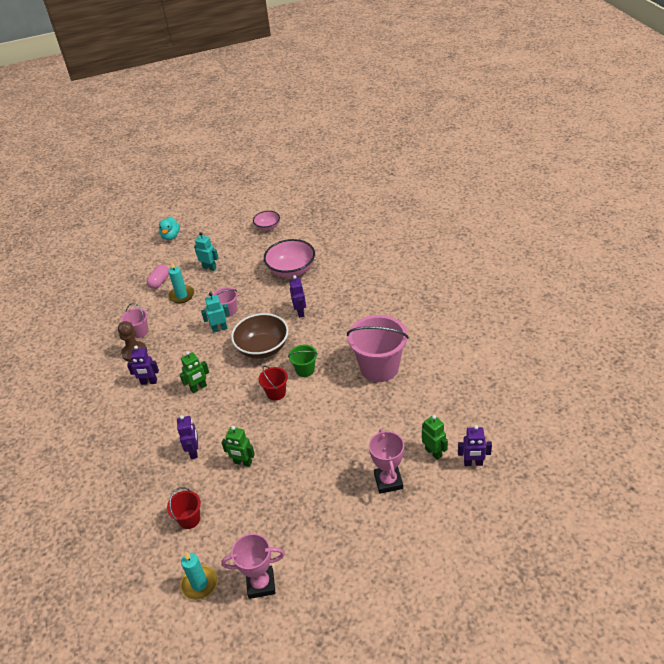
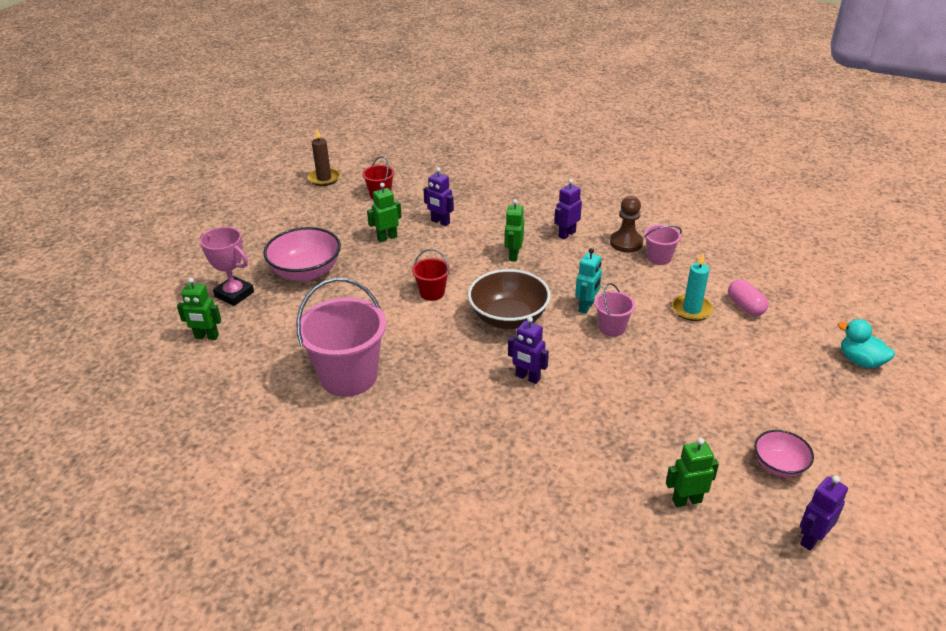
camera: 130 degrees right, 5 degrees down
turquoise candle [180,551,217,600] -> brown candle [308,129,340,186]
turquoise robot [194,232,218,271] -> none
pink trophy [221,534,285,599] -> none
pink bowl [264,239,315,278] -> pink bowl moved to [263,227,341,281]
green bucket [288,345,318,377] -> none
purple robot [458,425,492,466] -> purple robot moved to [800,476,848,551]
none -> green robot [666,438,719,507]

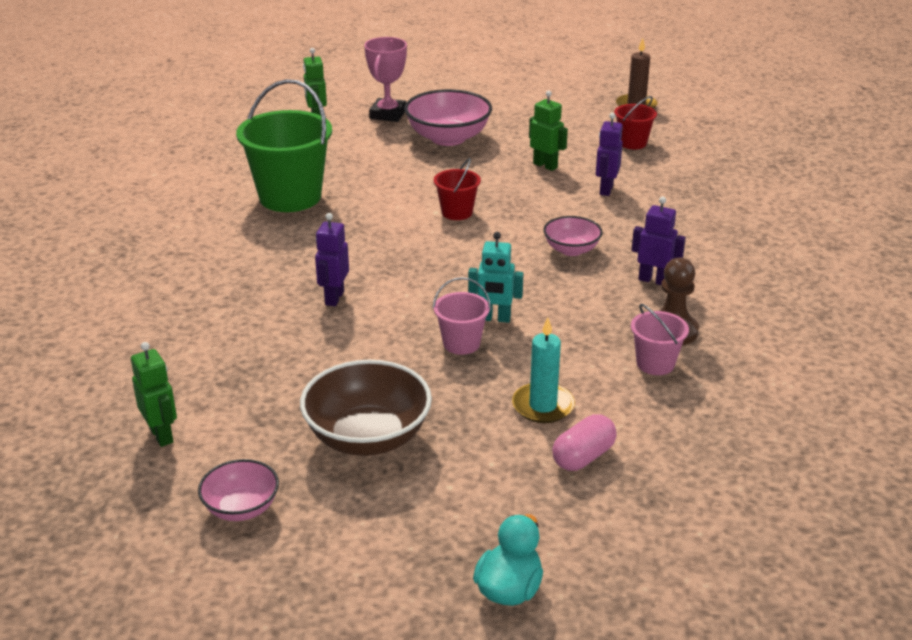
camera: 70 degrees right, 5 degrees down
pink bucket [296,278,386,397] -> green bucket [236,79,332,212]
brown bowl [468,269,551,329] -> brown bowl moved to [300,360,432,456]
green robot [505,199,524,262] -> pink bowl [543,216,603,256]
purple robot [800,476,848,551] -> none

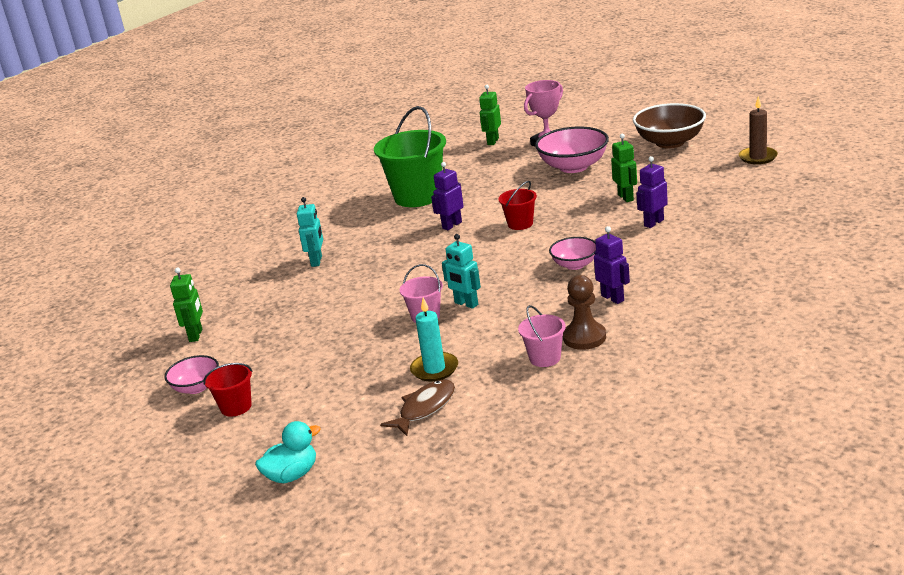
camera: 35 degrees right, 5 degrees down
brown bowl [300,360,432,456] -> brown bowl moved to [633,103,706,148]
purple robot [315,213,349,306] -> purple robot moved to [431,162,463,230]
pink capsule [552,414,617,471] -> brown fish [380,379,455,436]
red bucket [614,96,657,149] -> red bucket moved to [203,363,252,417]
none -> turquoise robot [297,197,323,267]

